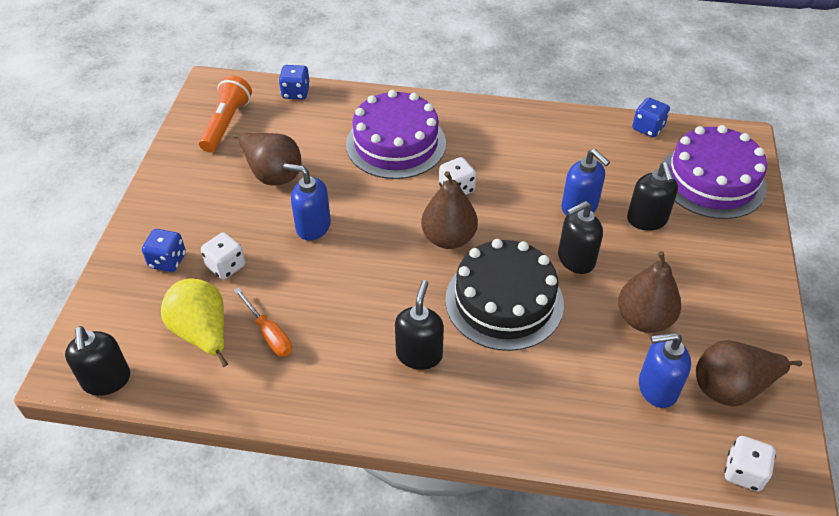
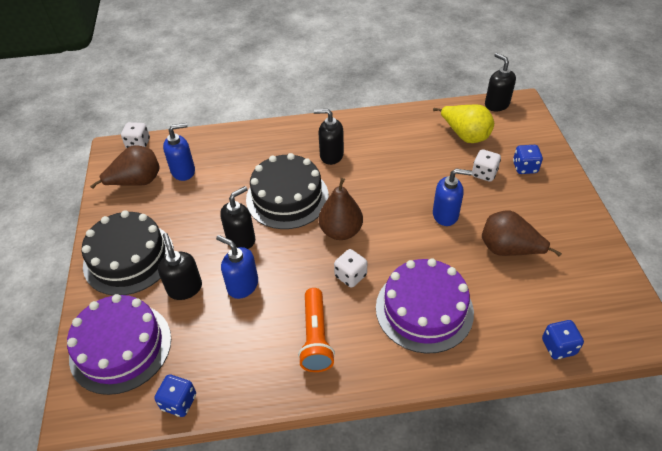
camera: 165 degrees right, 0 degrees up
orange flashlight [199,75,252,152] -> orange flashlight moved to [298,288,335,372]
orange screwdriver [234,288,292,357] -> none
black soap dispenser [395,280,444,370] -> black soap dispenser turned 105 degrees clockwise [314,109,344,165]
brown pear [618,251,681,333] -> none
none -> black cake [82,210,174,295]

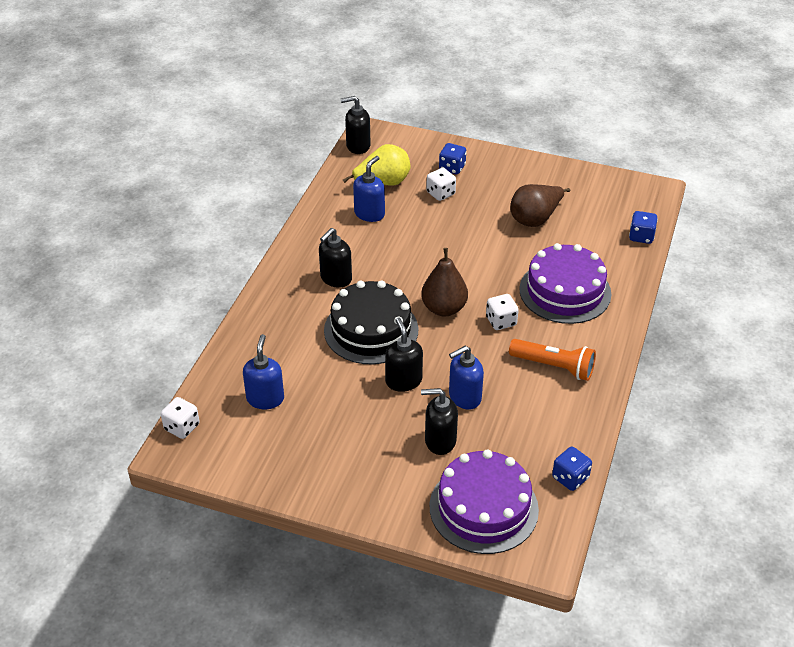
camera: 65 degrees left, 5 degrees down
black cake [82,210,174,295] -> none
brown pear [90,145,160,189] -> none
blue soap dispenser [433,169,472,226] -> blue soap dispenser moved to [353,156,385,222]

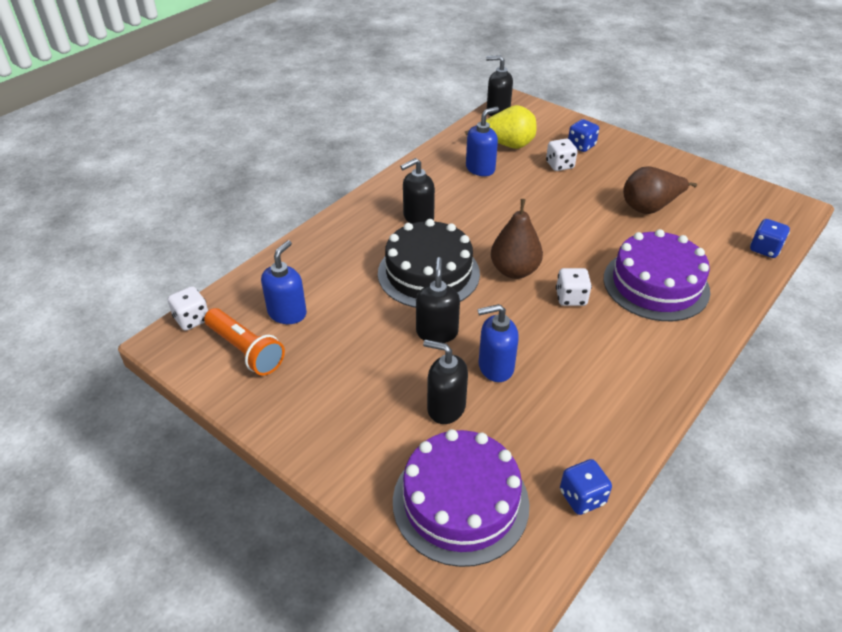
camera: 20 degrees right, 0 degrees up
orange flashlight [509,339,596,381] -> orange flashlight moved to [204,308,285,375]

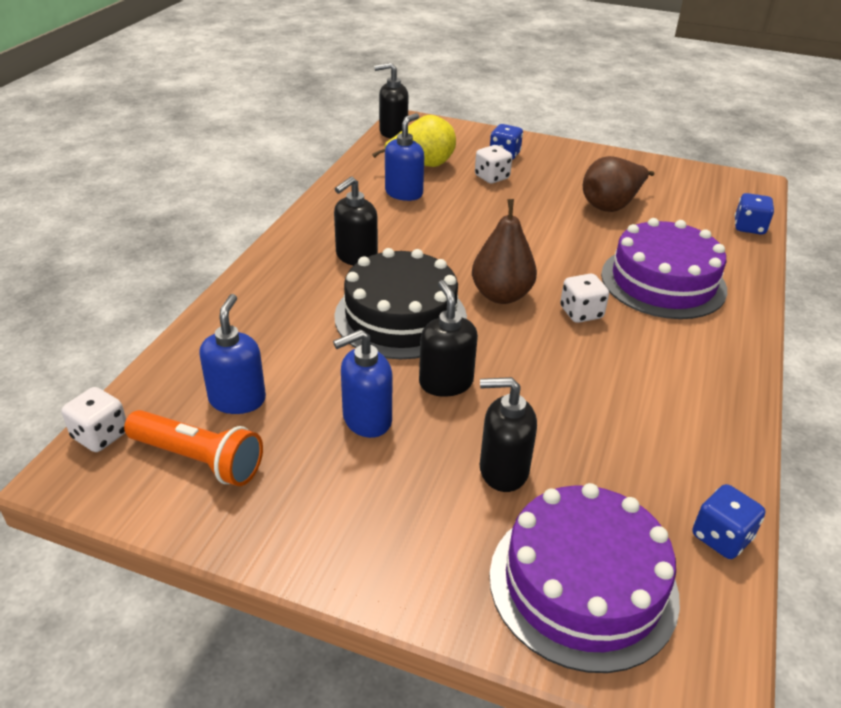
camera: 20 degrees left, 5 degrees down
blue soap dispenser [477,304,519,382] -> blue soap dispenser moved to [333,329,392,438]

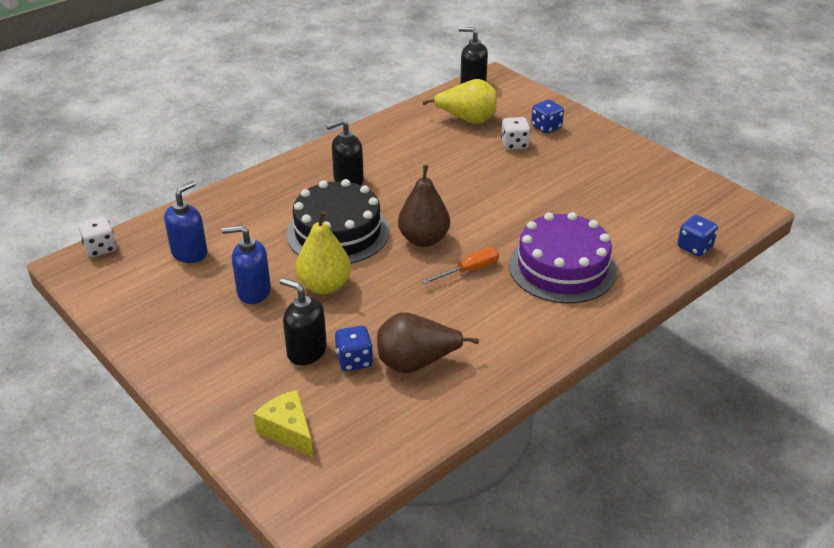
camera: 30 degrees right, 0 degrees up
orange flashlight [124,410,263,486] -> none
blue soap dispenser [385,113,424,201] -> none
black soap dispenser [419,280,478,397] -> yellow pear [295,211,351,294]
purple cake [489,483,680,673] -> yellow cheese [254,390,313,457]
white dice [560,273,609,323] -> orange screwdriver [422,248,499,284]
brown pear [583,156,654,212] -> brown pear moved to [377,312,479,374]
blue dice [692,484,765,559] -> blue dice moved to [335,326,373,371]

